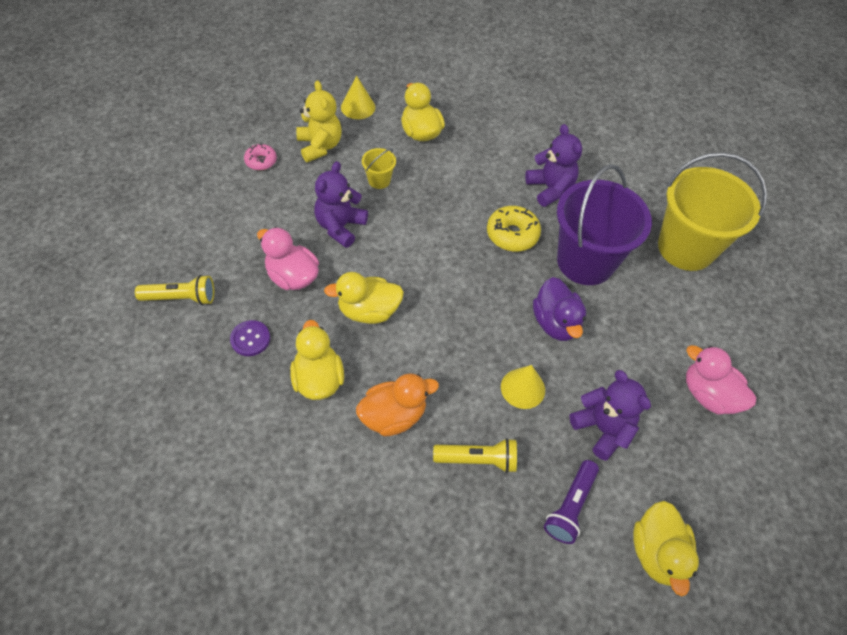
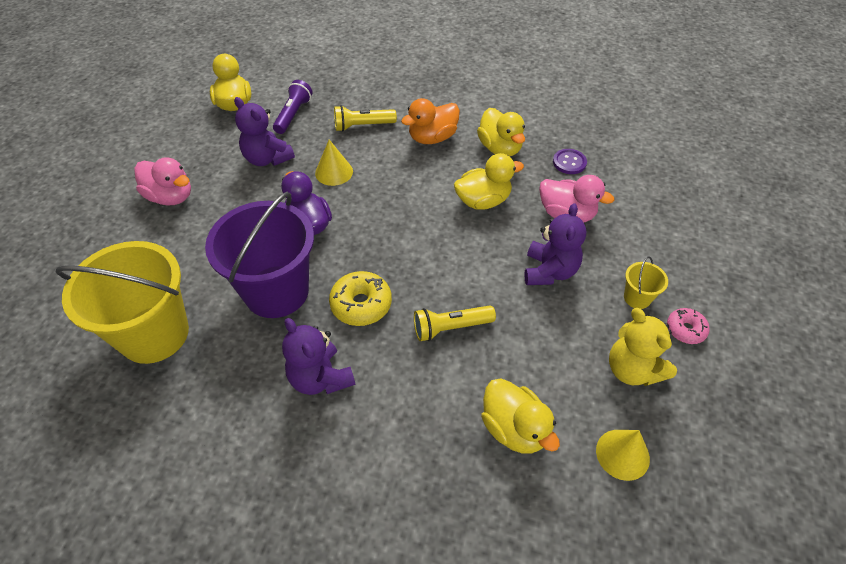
camera: 170 degrees right, 5 degrees down
yellow flashlight [135,275,214,305] -> yellow flashlight moved to [414,305,496,341]
yellow bucket [362,148,396,189] -> yellow bucket moved to [624,256,668,309]

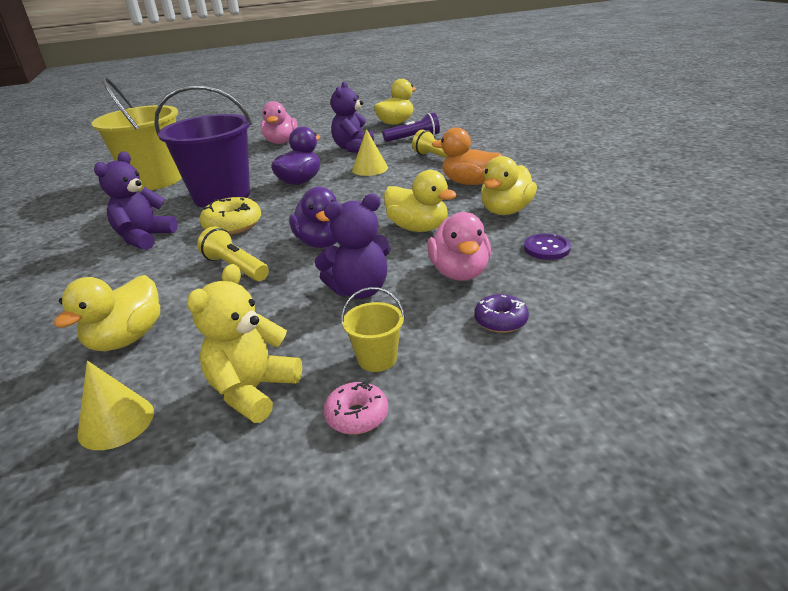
camera: 60 degrees right, 20 degrees down
none -> purple duck [289,187,337,248]
none -> purple donut [475,294,529,333]

